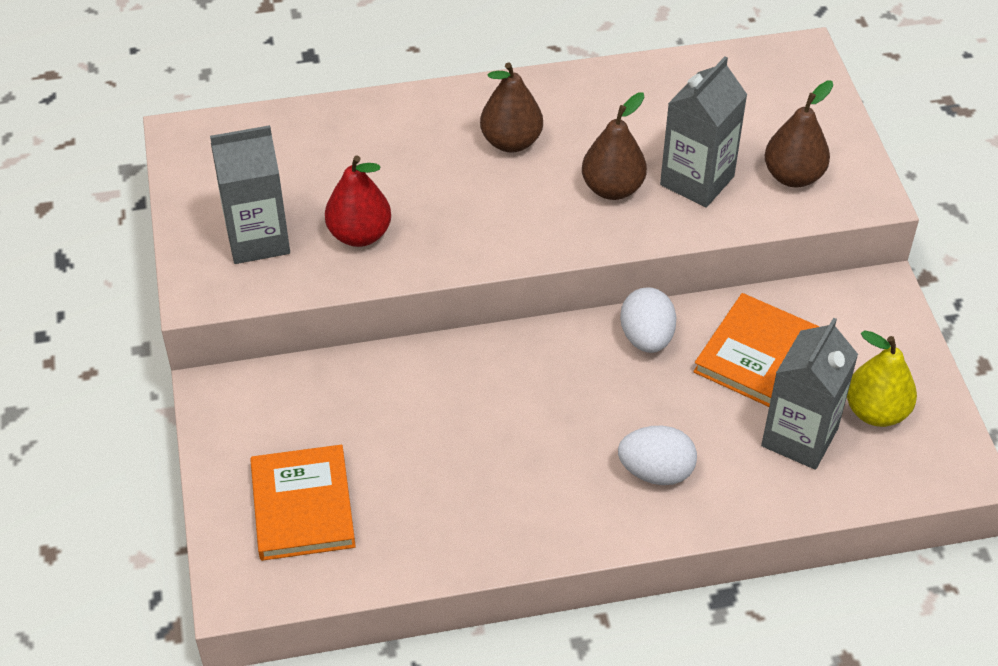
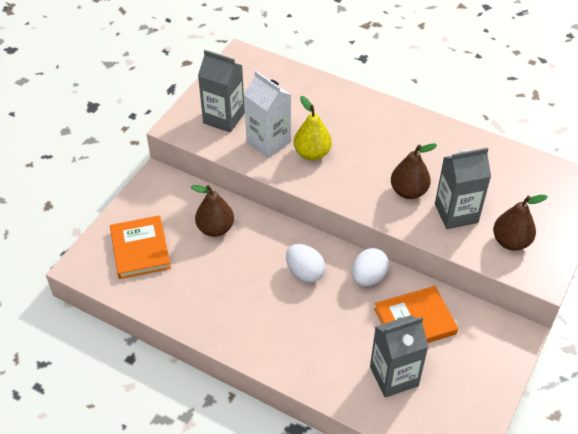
camera: 40 degrees right, 0 degrees up
orange book [250,445,356,561] -> orange book turned 45 degrees counterclockwise [110,215,171,279]
red pear [325,155,391,247] -> white carton [244,71,291,158]
brown pear [480,62,543,152] -> brown pear moved to [191,185,234,237]
white egg [618,426,697,485] -> white egg moved to [286,244,325,283]
yellow pear [847,330,917,427] -> yellow pear moved to [294,96,332,161]

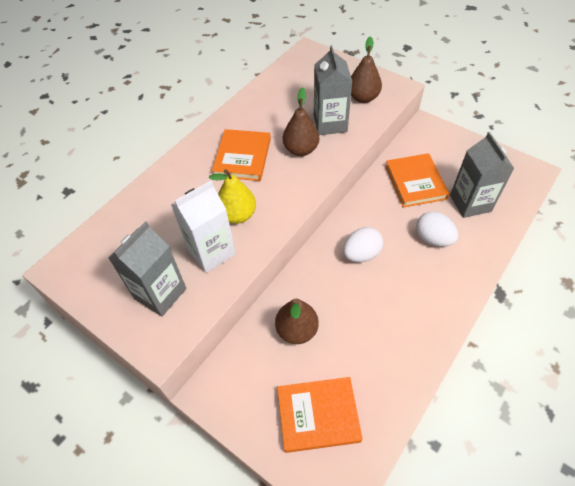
camera: 80 degrees left, 5 degrees up
white egg [352,248,389,286] -> white egg moved to [416,212,458,247]
none -> orange book [212,129,271,181]

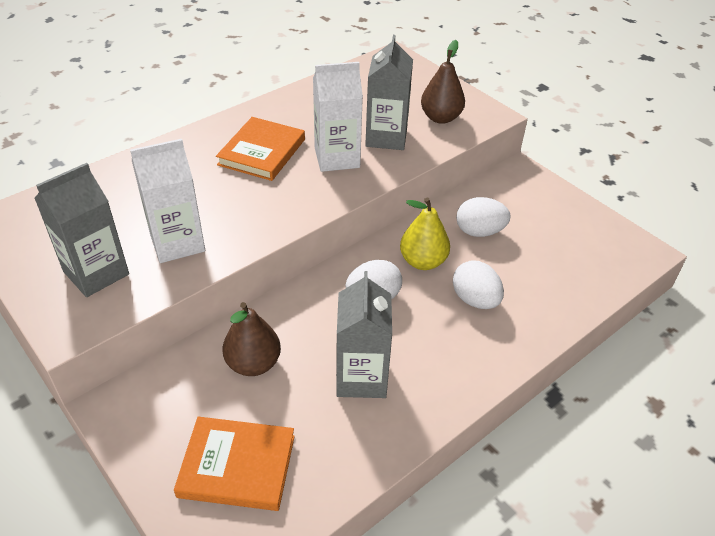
camera: 10 degrees right, 10 degrees down
yellow pear [209,169,256,224] -> yellow pear moved to [400,198,450,270]
brown pear [283,87,319,156] -> white carton [313,62,363,172]
orange book [385,153,450,208] -> white egg [456,197,511,237]
grey carton [450,132,515,218] -> grey carton moved to [336,271,392,398]

